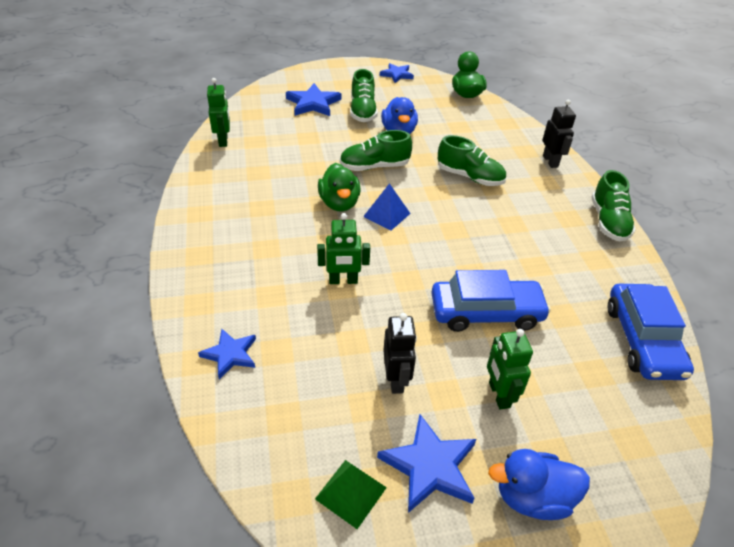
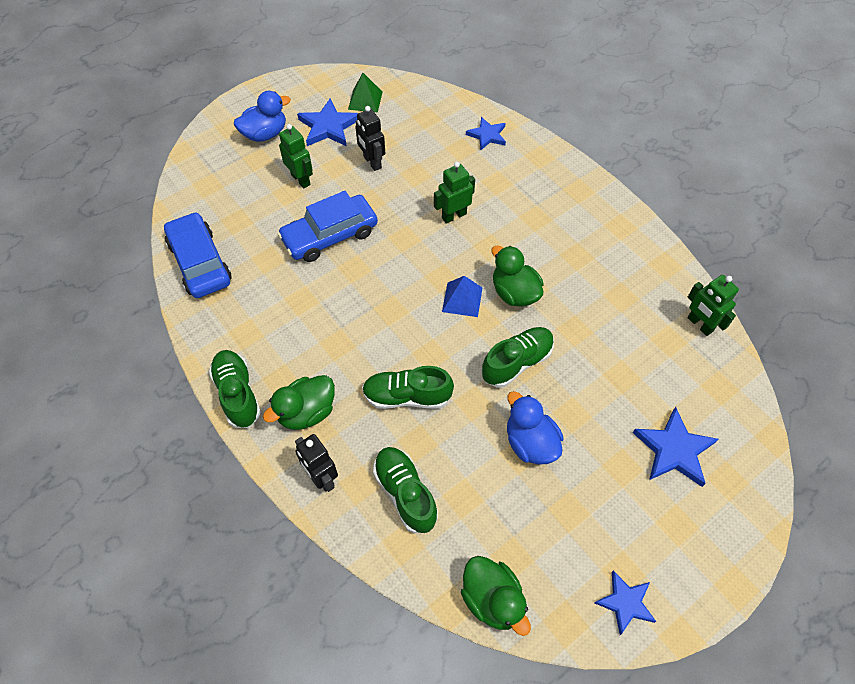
camera: 155 degrees right, 15 degrees up
green shoe [350,69,378,122] -> green shoe moved to [373,447,438,533]
none -> green duck [263,375,335,430]

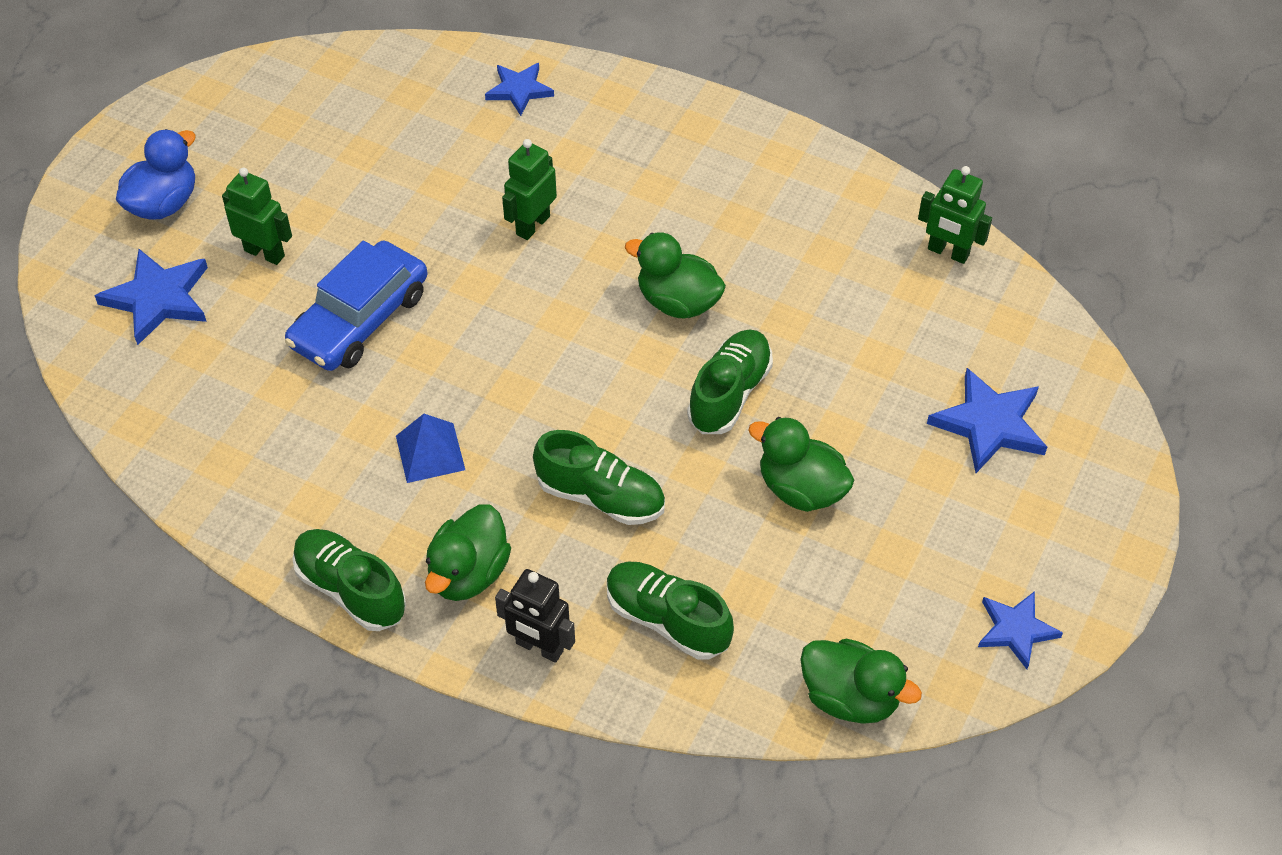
camera: 25 degrees left, 5 degrees down
blue car [164,212,232,298] -> none
blue star [297,99,358,146] -> blue star moved to [94,249,208,345]
green pyramid [348,73,383,112] -> none
black robot [355,106,385,171] -> none
green shoe [362,366,454,409] -> green shoe turned 135 degrees counterclockwise [533,430,665,525]
blue pyramid [442,276,483,317] -> blue pyramid moved to [396,414,465,483]
blue duck [507,391,564,465] -> green duck [748,417,854,512]

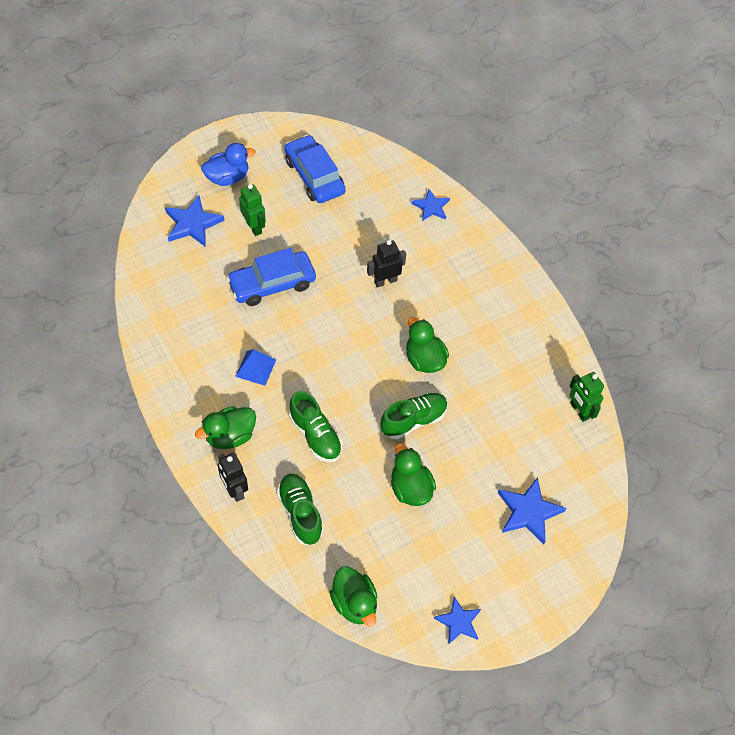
camera: 30 degrees right, 5 degrees up
green shoe [292,529,406,631] -> none
green robot [502,139,557,240] -> black robot [367,240,406,288]
none -> blue car [285,135,346,203]

